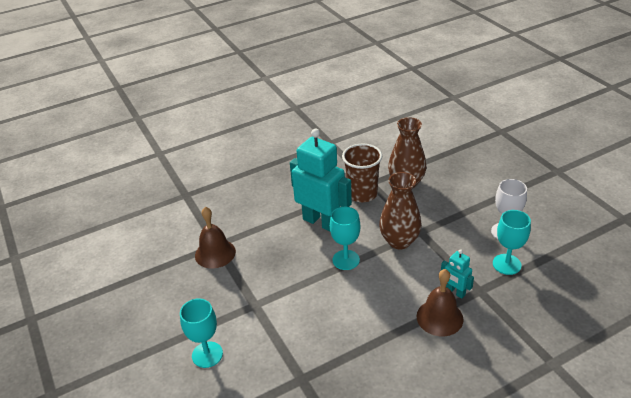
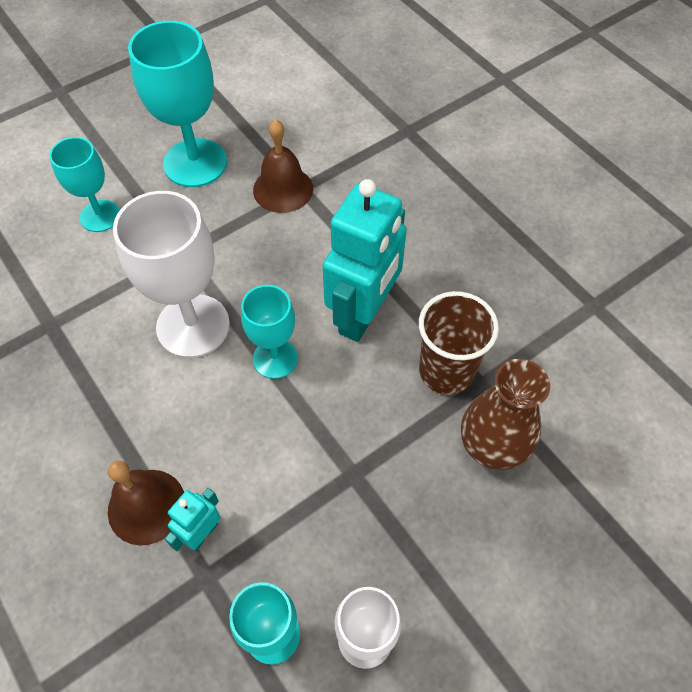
camera: 80 degrees right, 20 degrees up
brown vase [379,172,422,249] -> none
none -> white goblet [113,191,230,358]
none -> turquoise goblet [128,21,227,187]

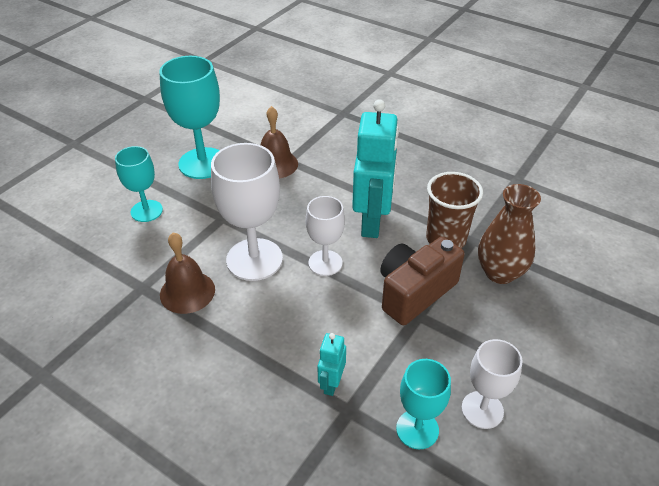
camera: 20 degrees left, 15 degrees down
brown bell [108,461,184,545] -> brown bell moved to [160,232,215,314]
turquoise goblet [241,285,298,379] -> white goblet [306,196,345,276]
none -> brown camera [380,237,465,325]

